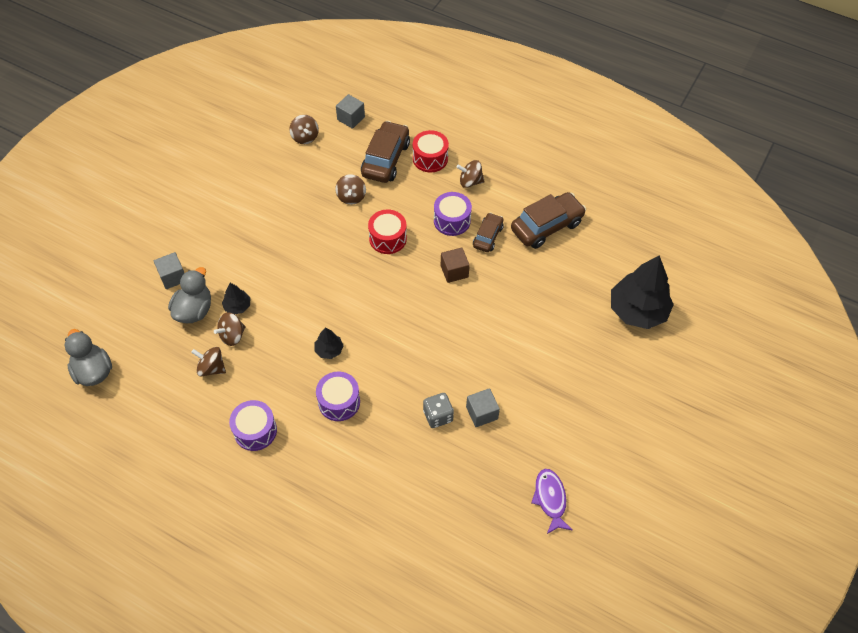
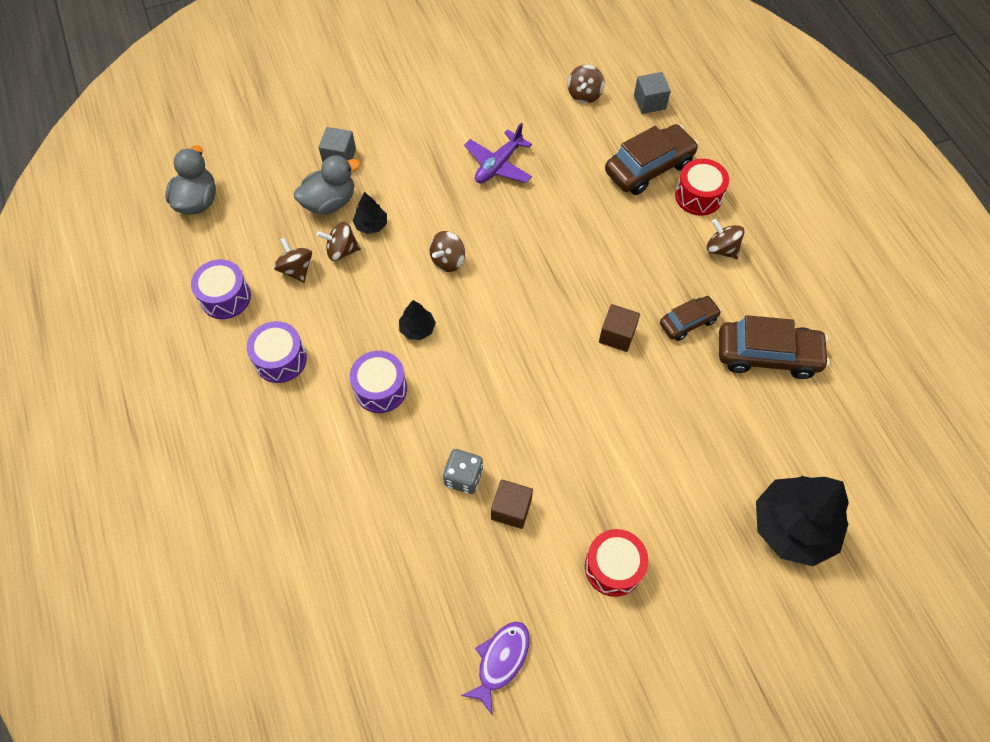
camera: 40 degrees right, 5 degrees up
brown spinning top [335,174,366,205] -> brown spinning top moved to [429,231,465,272]
red drum [368,210,407,254] -> red drum moved to [585,529,648,597]
purple drum [434,192,472,236] -> purple drum moved to [191,259,251,319]
grey cube [466,388,500,427] -> brown cube [491,479,533,529]
none -> purple plane [464,123,532,184]

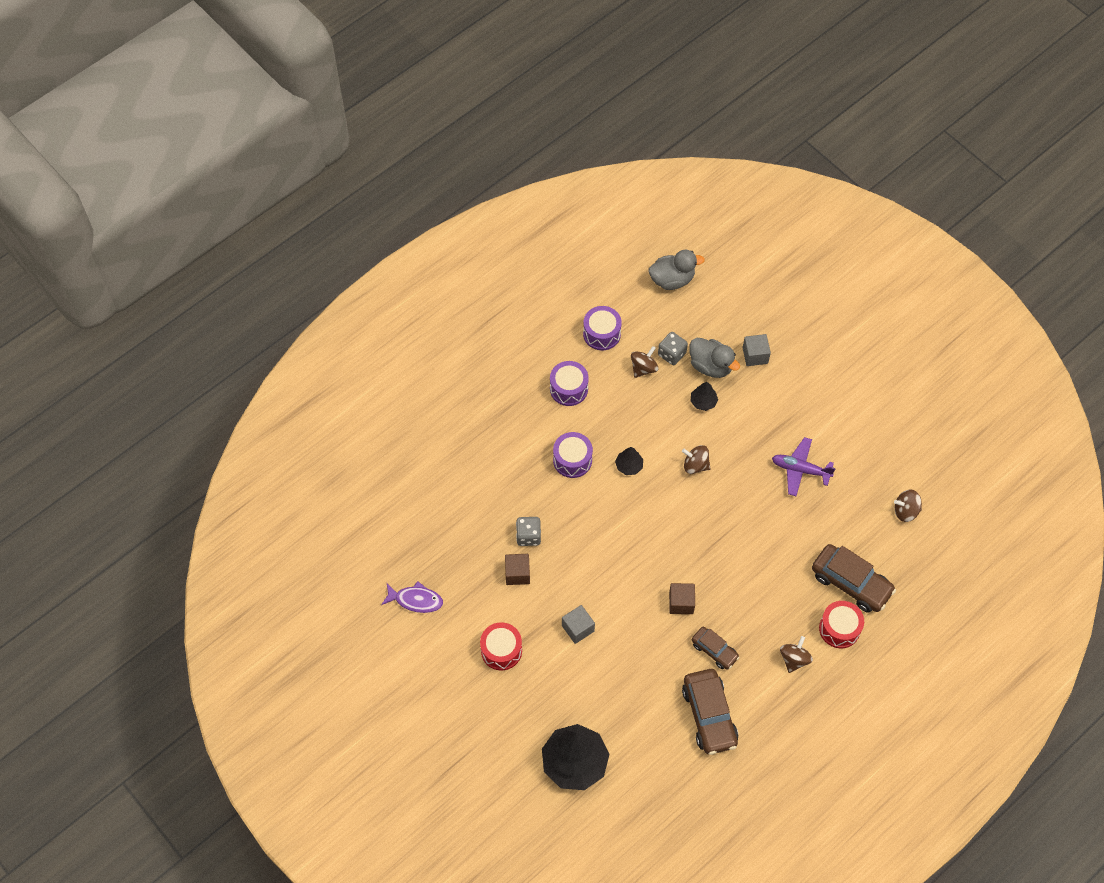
camera: 70 degrees right, 0 degrees up
brown spinning top [317,222,361,261] -> none
grey cube [634,72,671,114] -> grey cube moved to [562,605,595,644]
none -> grey dice [658,332,688,365]

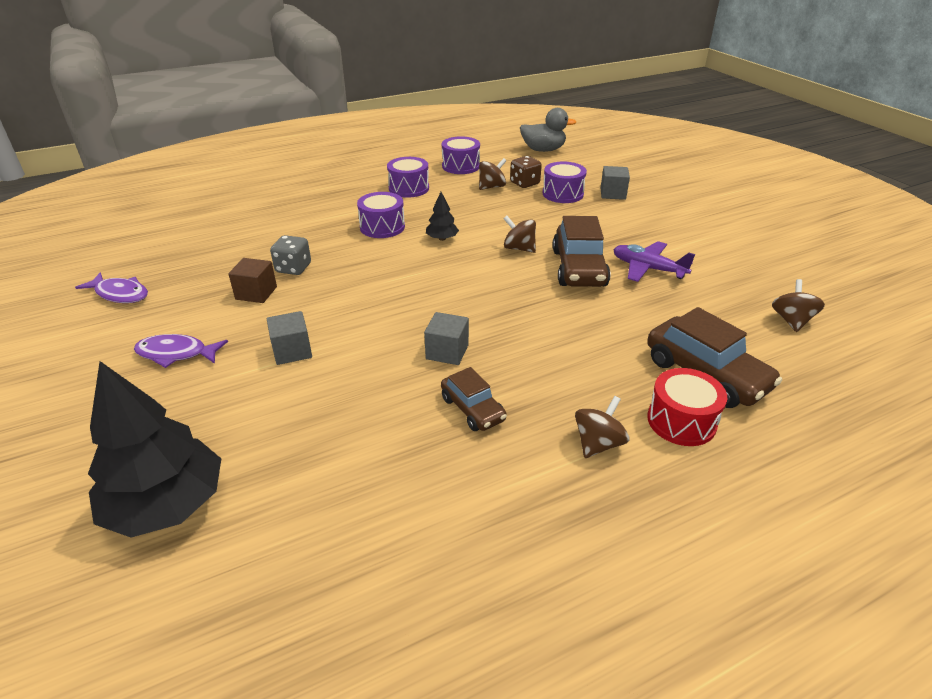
camera: 15 degrees right, 25 degrees down
red drum [480,622,522,670] -> purple fish [134,334,228,368]
grey dice [658,332,688,365] -> brown dice [510,156,542,188]
brown cube [669,583,695,614] -> grey cube [424,312,469,365]
brown car [682,669,738,755] -> brown car moved to [553,216,611,287]
grey duck [689,338,740,378] -> purple drum [543,162,587,203]
black tree [691,382,718,411] -> none
brown spinning top [894,490,922,522] -> brown spinning top turned 90 degrees clockwise [772,279,825,332]

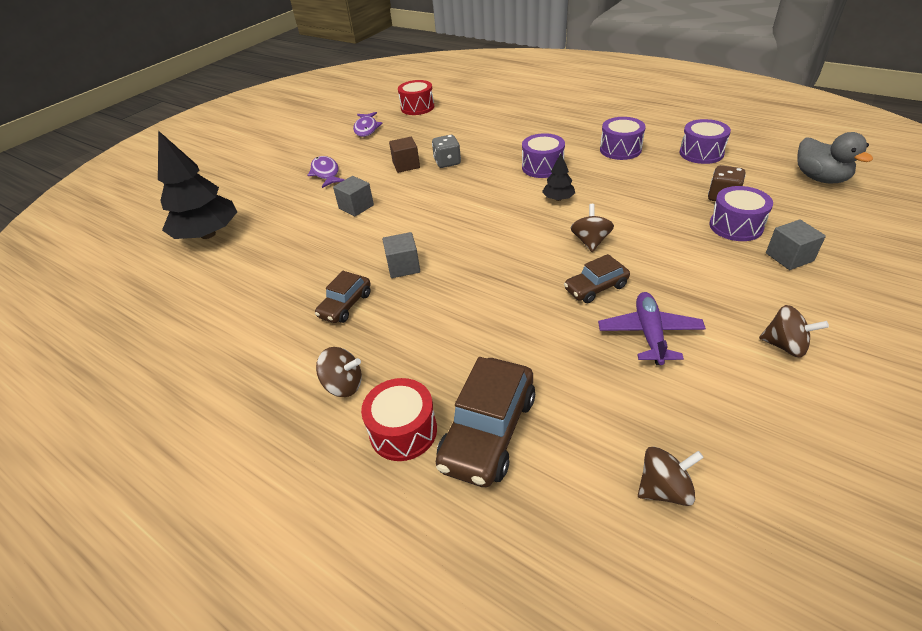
camera: 65 degrees right, 5 degrees up
brown spinning top [479,158,507,190] -> brown spinning top moved to [759,305,829,357]
brown car [553,216,611,287] -> brown car [564,254,630,303], size x0.59
none -> red drum [398,80,434,115]

